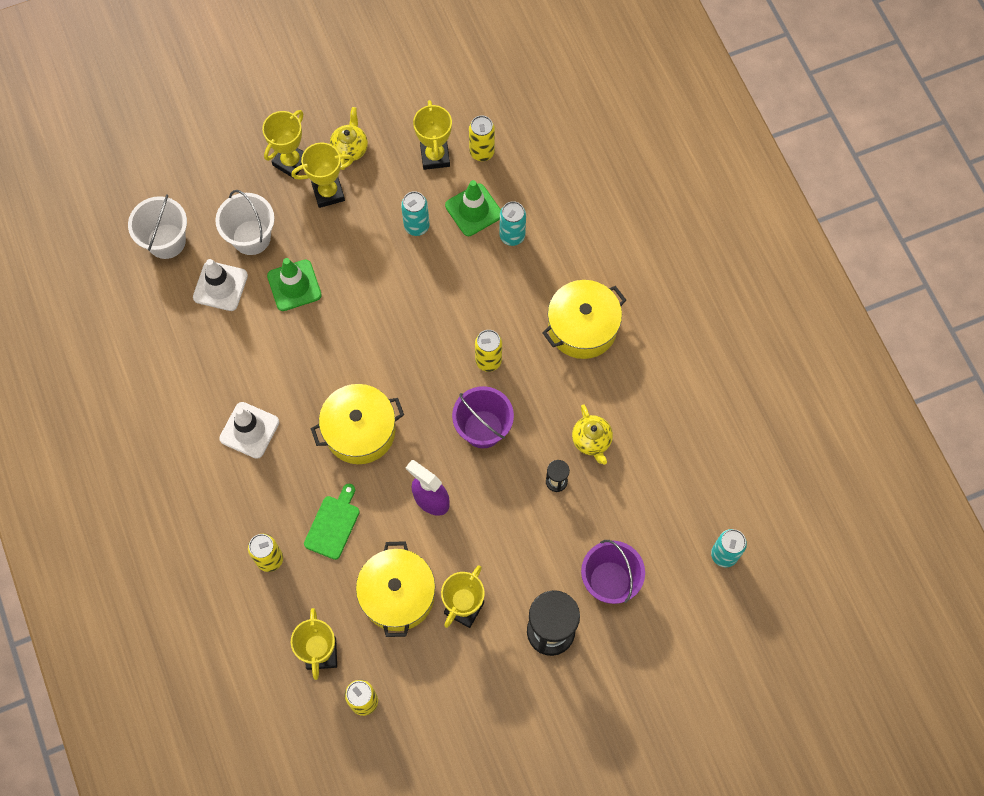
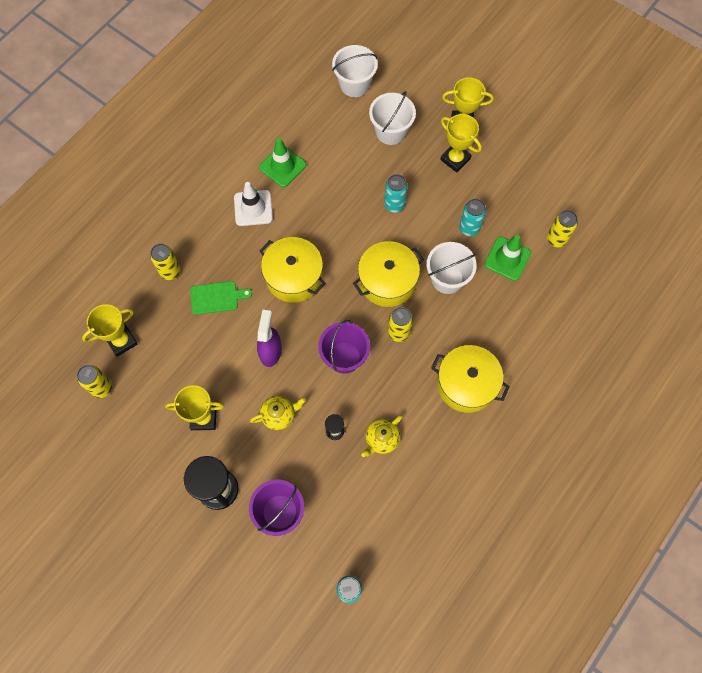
camera: 60 degrees right, 0 degrees up
white traffic cone [193,259,248,311] -> none
green traffic cone [267,258,322,311] -> green traffic cone moved to [259,138,306,187]
yellow teapot [330,107,368,170] -> yellow teapot moved to [250,396,306,430]
yellow pot [356,541,435,637] -> yellow pot moved to [353,241,424,307]
yellow trophy [413,100,452,170] -> none
turquoise can [500,201,526,246] -> turquoise can moved to [384,174,408,213]
none -> white bucket [426,242,477,294]

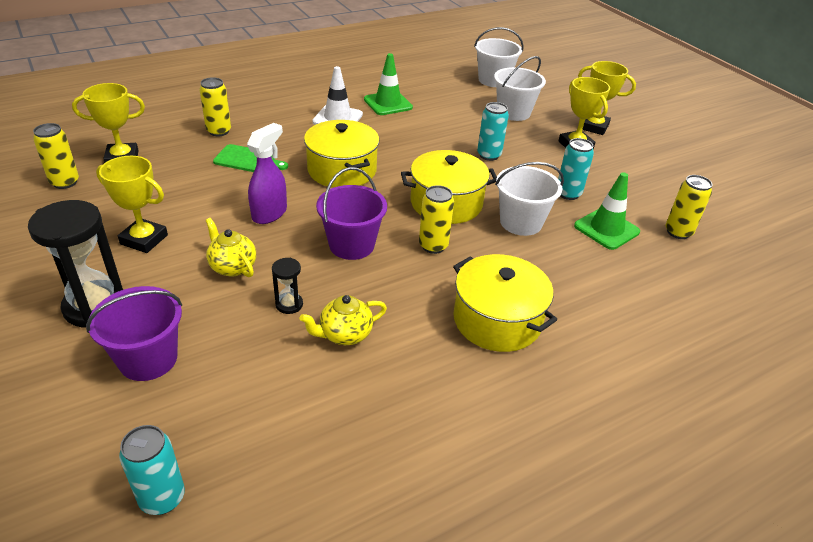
camera: 20 degrees right, 30 degrees down
yellow teapot [250,396,306,430] -> yellow teapot turned 135 degrees counterclockwise [206,218,256,277]

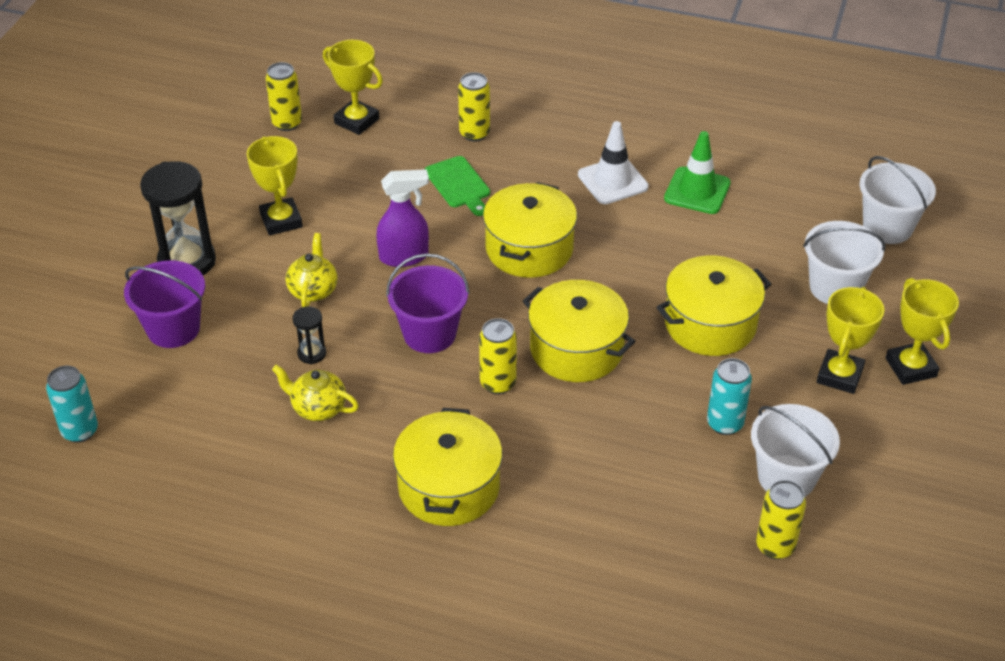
camera: 50 degrees right, 5 degrees up
turquoise can [477,102,509,161] -> yellow pot [657,256,771,356]
white bucket [495,162,564,236] -> white bucket moved to [751,404,840,497]
green traffic cone [574,172,640,250] -> none

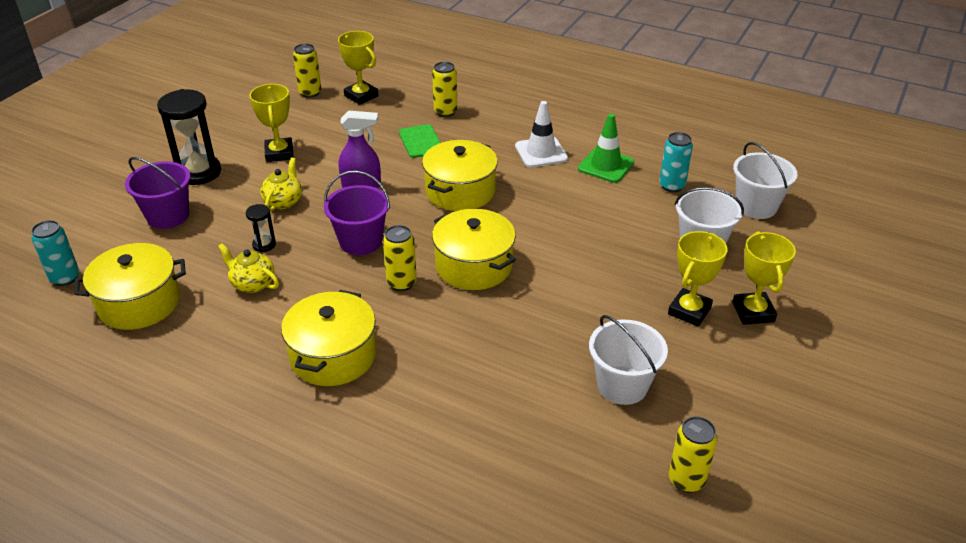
camera: 10 degrees right, 5 degrees down
yellow pot [657,256,771,356] -> yellow pot moved to [74,243,186,330]
turquoise can [707,358,752,435] -> turquoise can moved to [659,132,693,192]
yellow can [756,480,806,559] -> yellow can moved to [669,416,717,493]

